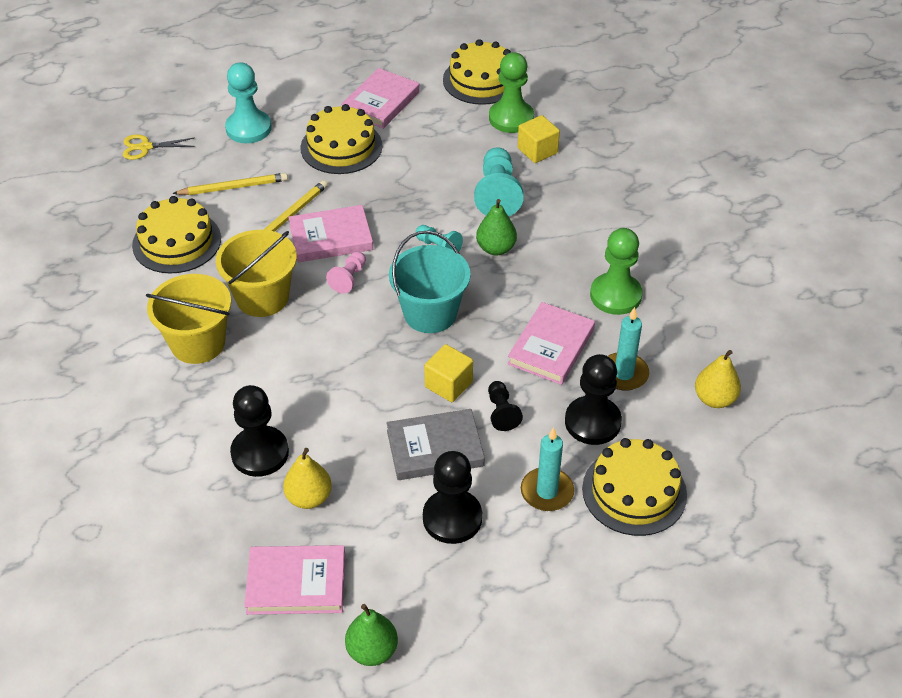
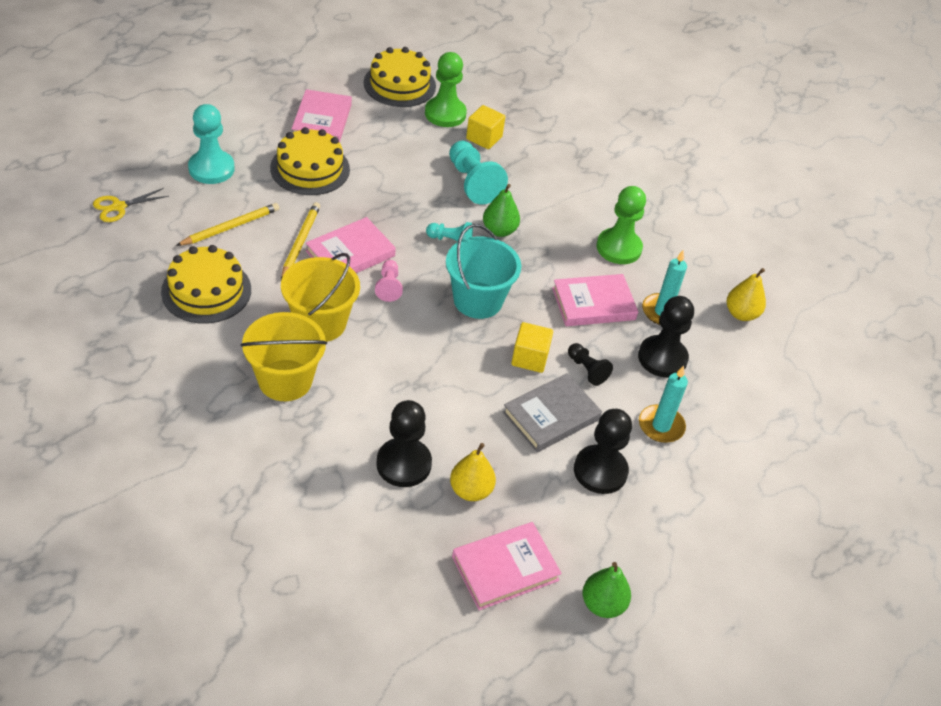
camera: 30 degrees left, 0 degrees up
pink book [508,302,595,385] -> pink book turned 75 degrees clockwise [552,274,638,326]
yellow cake [582,438,687,536] -> none

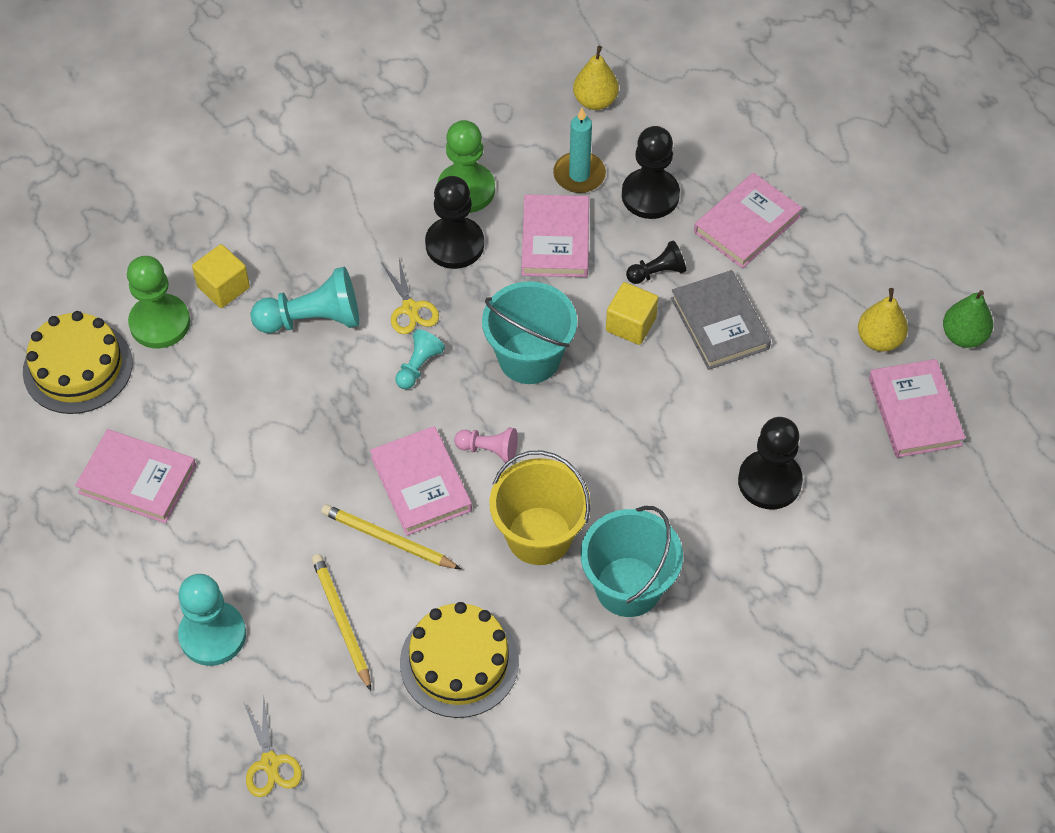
camera: 70 degrees left, 10 degrees up
yellow bucket [241,312,327,401] -> turquoise bucket [581,506,683,617]
yellow cake [270,127,350,195] -> none
yellow pear [450,443,496,501] -> yellow pear moved to [858,288,908,352]
green pear [483,184,520,237] -> yellow scissors [381,259,439,334]
black pawn [574,409,632,494] -> black pawn moved to [425,176,484,269]
turquoise candle [639,366,688,443] -> pink book [694,173,802,268]

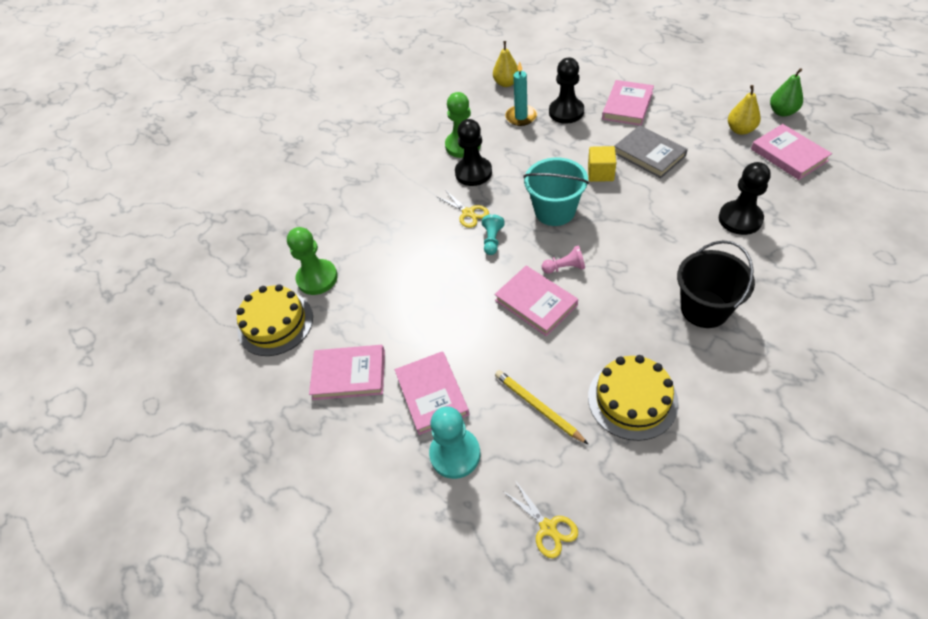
camera: 15 degrees left, 5 degrees down
yellow cube [192,244,250,308] -> none
turquoise pawn [250,266,359,333] -> none
yellow pencil [321,504,461,569] -> none
yellow bucket [489,451,590,565] -> none
pink book [521,194,589,277] -> pink book moved to [395,351,469,435]
turquoise bucket [581,506,683,617] -> black bucket [677,240,755,328]
black pawn [626,240,686,284] -> none

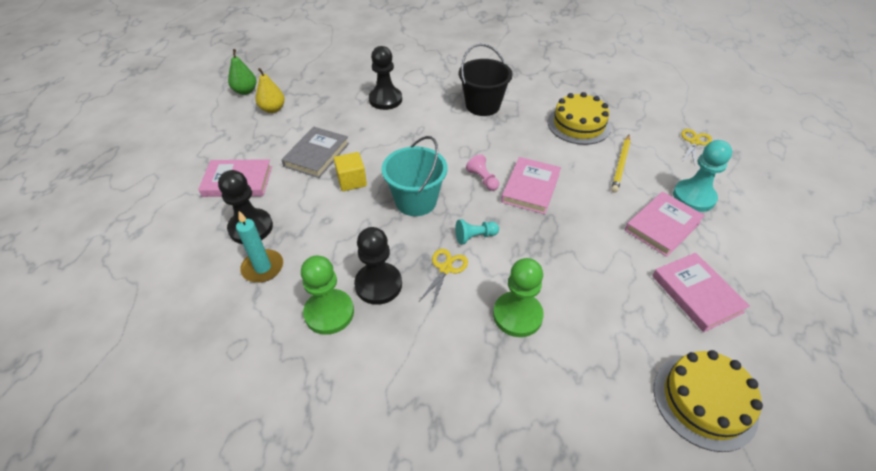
camera: 120 degrees left, 5 degrees down
green pawn [287,227,338,295] -> green pawn moved to [493,258,544,337]
yellow pear [493,41,518,87] -> none
pink book [751,124,832,180] -> none

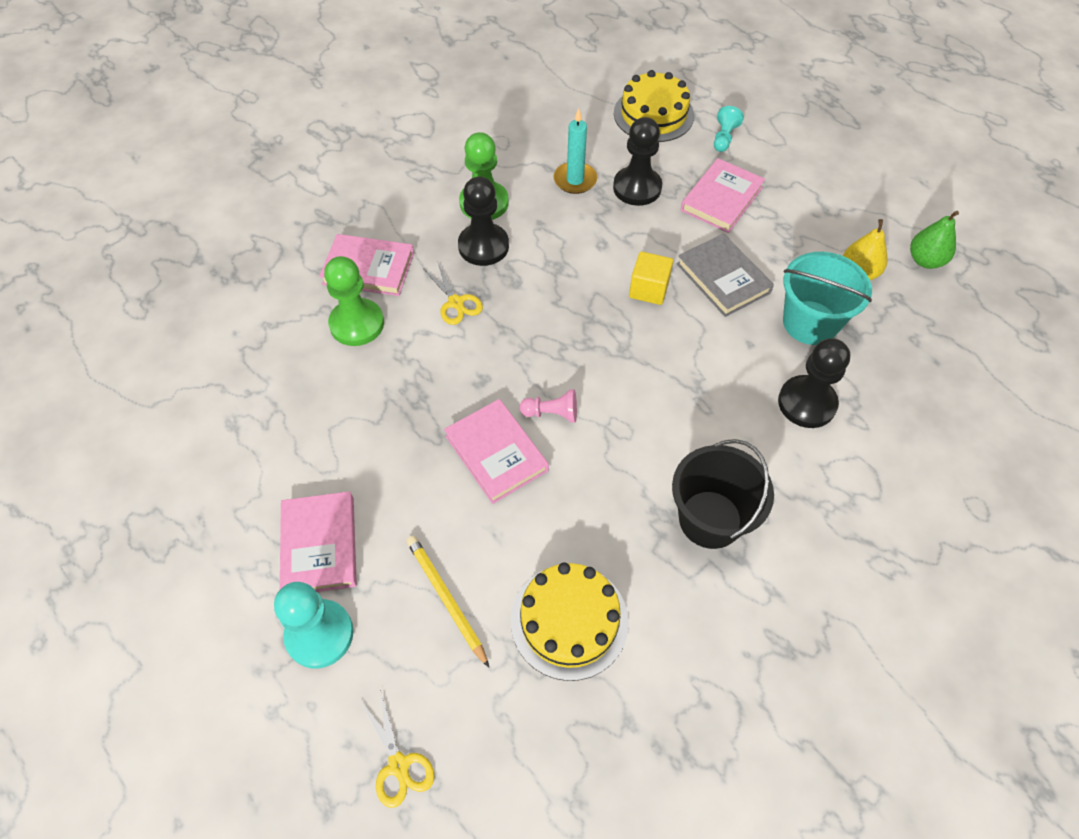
camera: 125 degrees right, 10 degrees up
turquoise bucket [382,136,448,216] -> turquoise bucket moved to [783,252,872,345]
turquoise pawn [455,219,499,244] -> turquoise pawn moved to [714,106,744,152]
pink book [653,253,750,332] -> pink book moved to [319,234,414,296]
yellow cake [654,350,763,452] -> yellow cake moved to [614,70,694,142]

